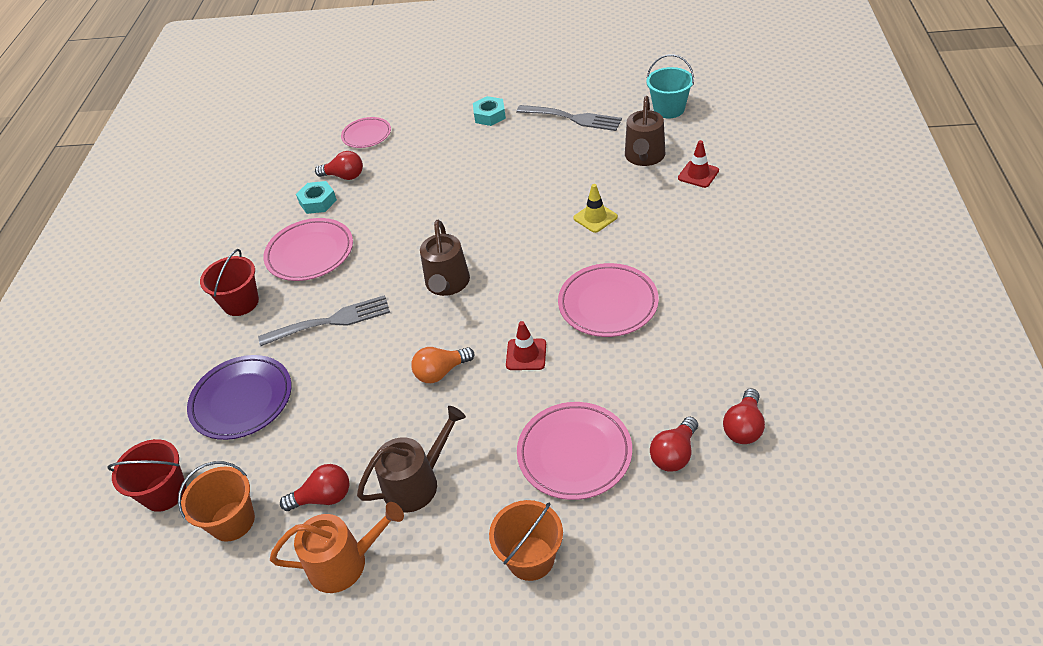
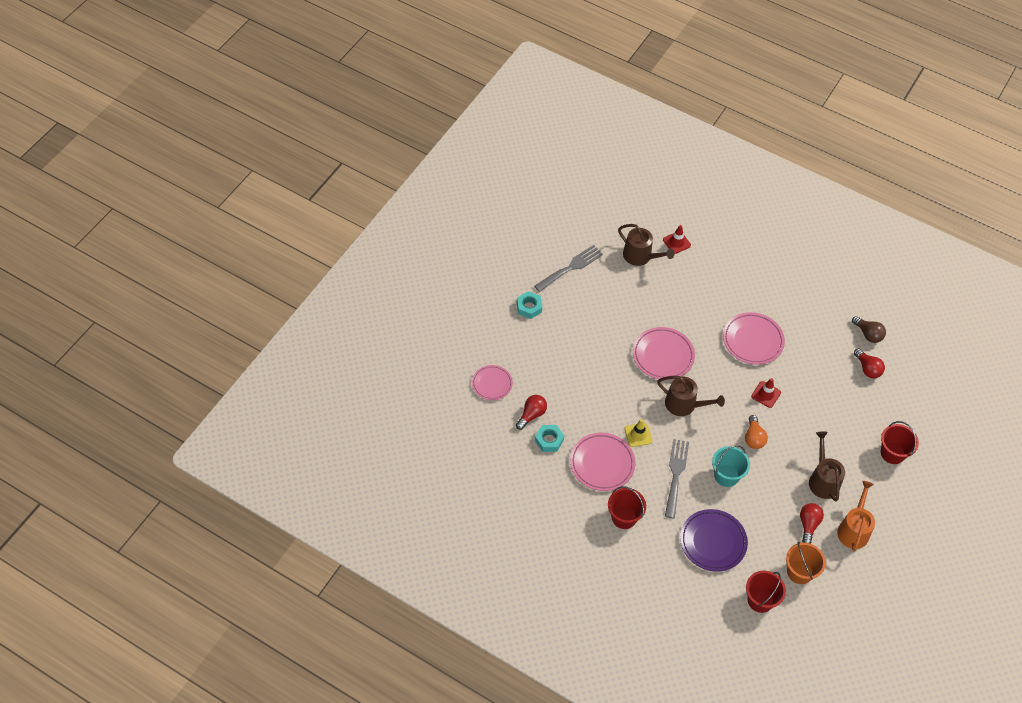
camera: 70 degrees left, 10 degrees up
orange bucket [489,500,563,581] -> red bucket [881,421,919,464]
pink plate [517,402,632,500] -> pink plate moved to [633,327,695,380]
yellow traffic cone [573,184,618,233] -> yellow traffic cone moved to [624,419,653,447]
turquoise bucket [646,54,694,118] -> turquoise bucket moved to [712,445,750,487]
red light bulb [723,388,765,444] -> brown light bulb [852,316,886,343]

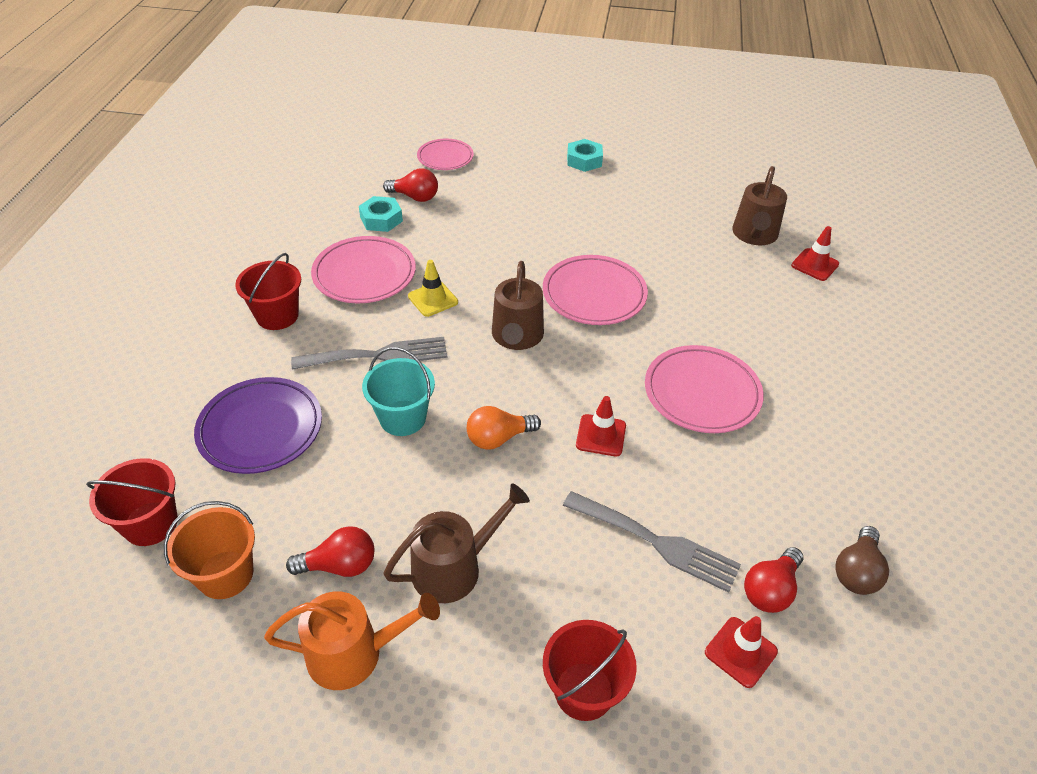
camera: 70 degrees right, 10 degrees down
grey fork [534,245,603,292] -> grey fork moved to [563,491,741,593]
none -> red traffic cone [705,616,778,688]

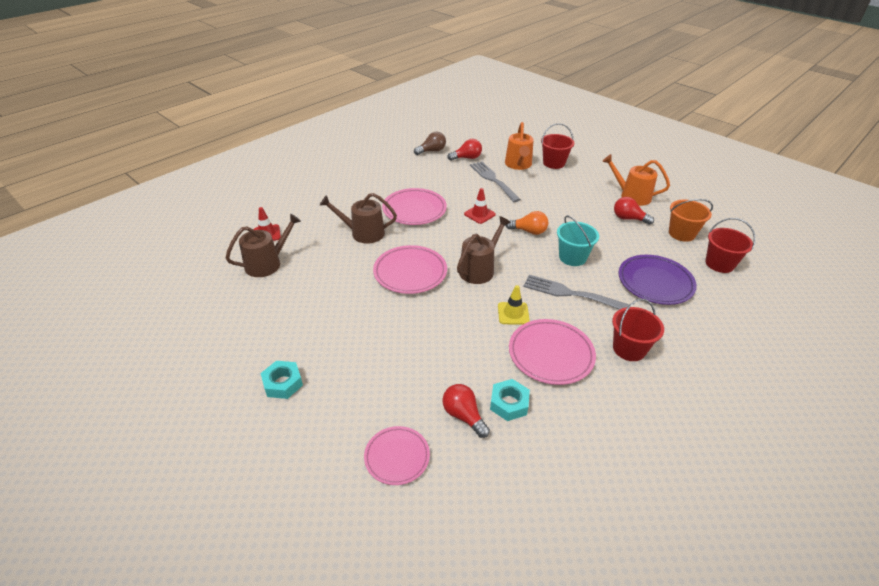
camera: 145 degrees left, 5 degrees down
brown watering can [383,483,530,603] -> brown watering can moved to [320,193,397,243]
red traffic cone [705,616,778,688] -> none
none -> orange watering can [505,122,534,170]

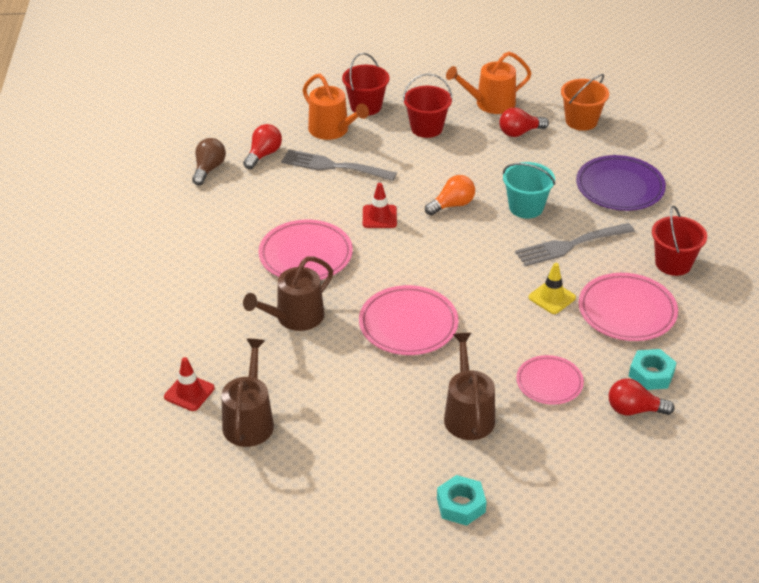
camera: 45 degrees left, 0 degrees up
pink plate [364,426,430,485] -> pink plate moved to [516,355,584,405]
brown watering can [457,216,511,284] -> brown watering can moved to [444,333,495,440]
red bucket [705,218,756,273] -> red bucket moved to [403,73,453,138]

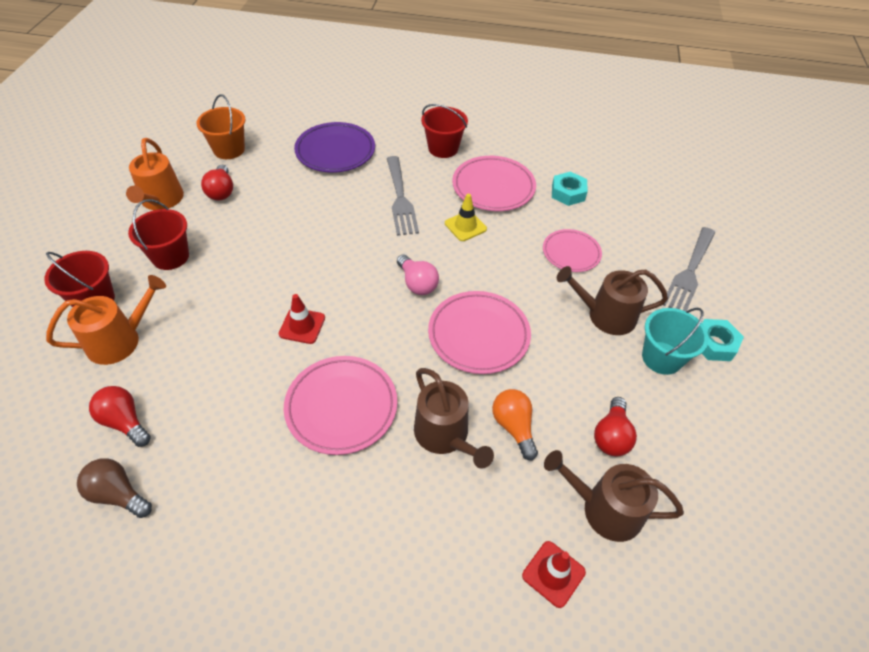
camera: 80 degrees left, 10 degrees up
grey fork [281,149,397,181] -> grey fork moved to [663,227,715,311]
orange light bulb [425,175,475,215] -> orange light bulb moved to [492,389,538,460]
turquoise bucket [503,162,555,219] -> turquoise bucket moved to [642,308,709,375]
red light bulb [609,378,675,416] -> red light bulb moved to [594,397,637,456]
none -> pink light bulb [397,254,439,295]

